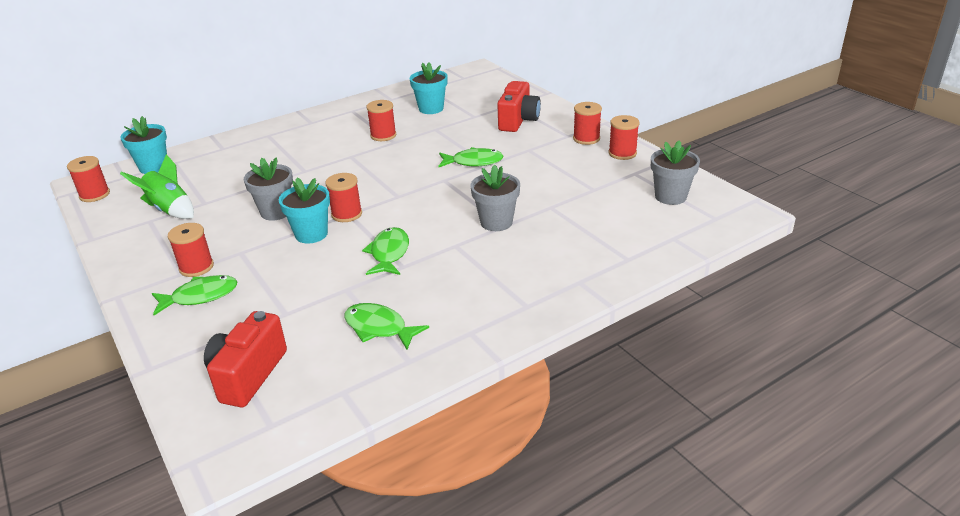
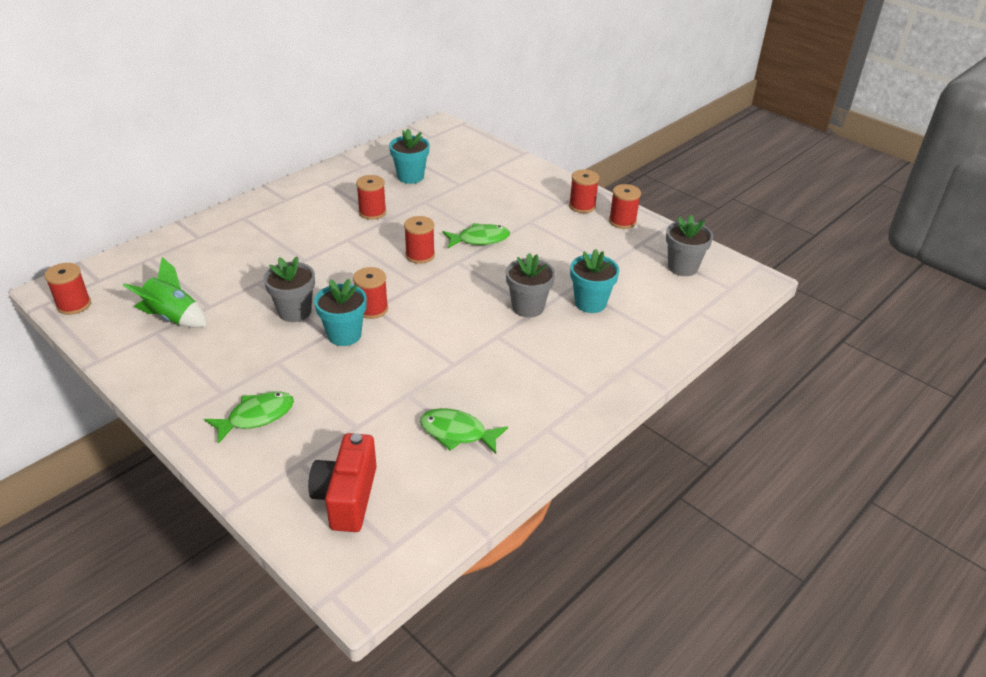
camera: 15 degrees left, 5 degrees up
turquoise flower pot [120,116,167,174] -> turquoise flower pot moved to [570,249,619,313]
red spool [168,223,214,277] -> red spool moved to [404,216,435,264]
green fish [362,227,409,275] -> none
red camera [497,81,541,132] -> none

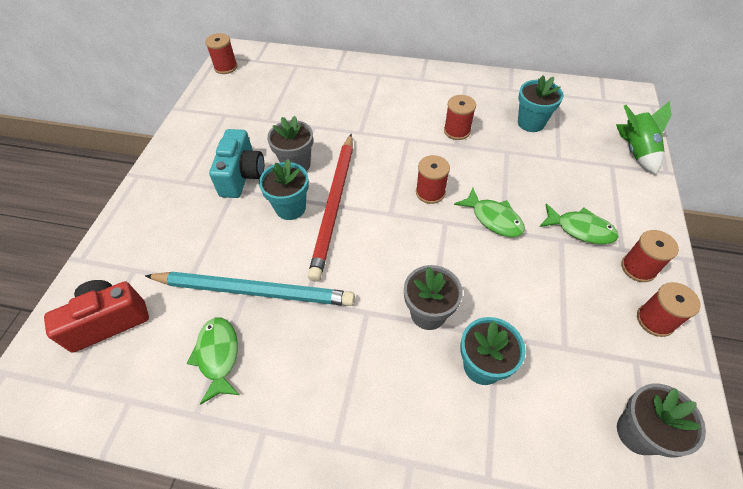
camera: 60 degrees right, 15 degrees up
green rocket [123,257,207,328] -> green rocket moved to [616,101,672,175]
green fish [205,391,294,444] -> green fish moved to [539,204,619,245]
red spool [353,267,388,319] -> red pencil [308,134,353,282]
none -> turquoise pencil [145,272,355,306]
none -> turquoise camera [209,129,264,198]

